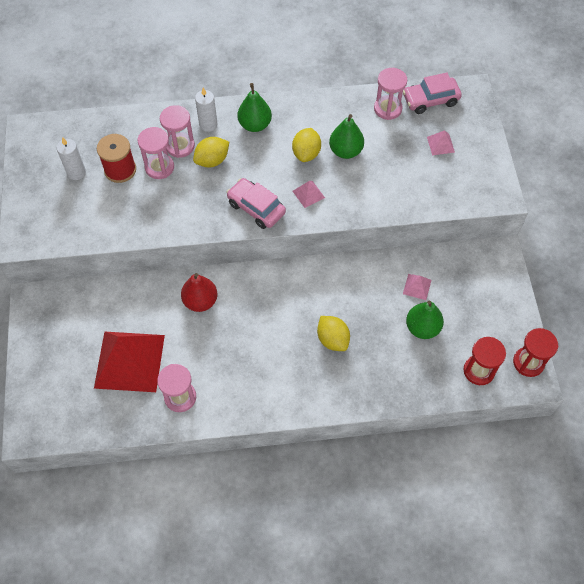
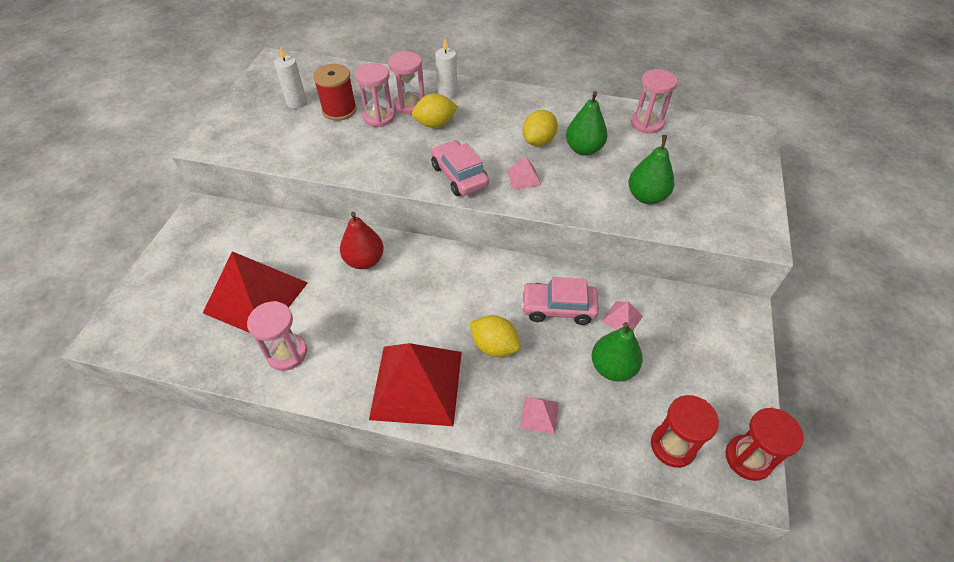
camera: 20 degrees right, 10 degrees down
green pear [237,83,272,132] -> green pear moved to [629,135,674,204]
yellow lemon [317,316,350,351] -> yellow lemon turned 45 degrees counterclockwise [470,315,521,357]
pink car [403,72,462,114] -> pink car moved to [521,277,599,325]
pink pyramid [427,130,455,155] -> pink pyramid moved to [520,397,559,434]
none -> red pyramid [369,343,462,426]

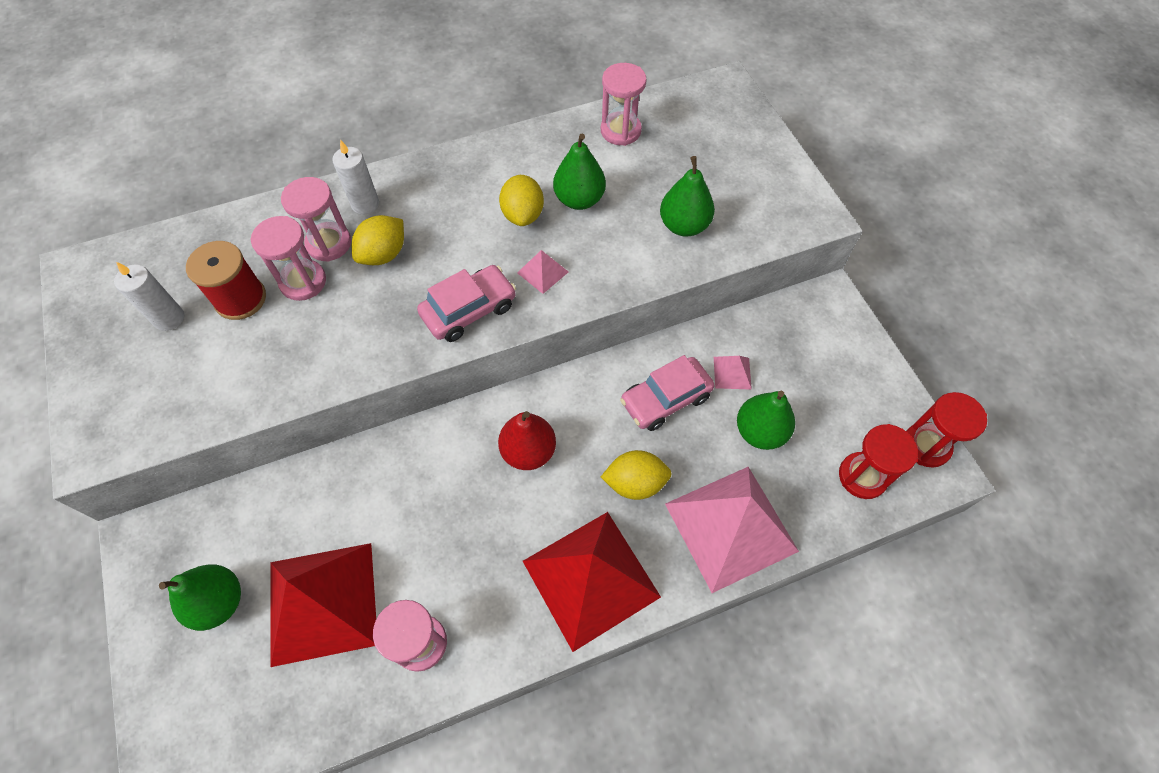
camera: 35 degrees left, 10 degrees up
red pear [340,212,384,269] -> red pear moved to [498,411,556,470]
pink car [431,140,489,196] -> pink car turned 120 degrees clockwise [417,265,516,342]
pink pyramid [520,397,559,434] -> pink pyramid [665,467,799,593], size x2.46
none -> green pear [159,564,241,631]

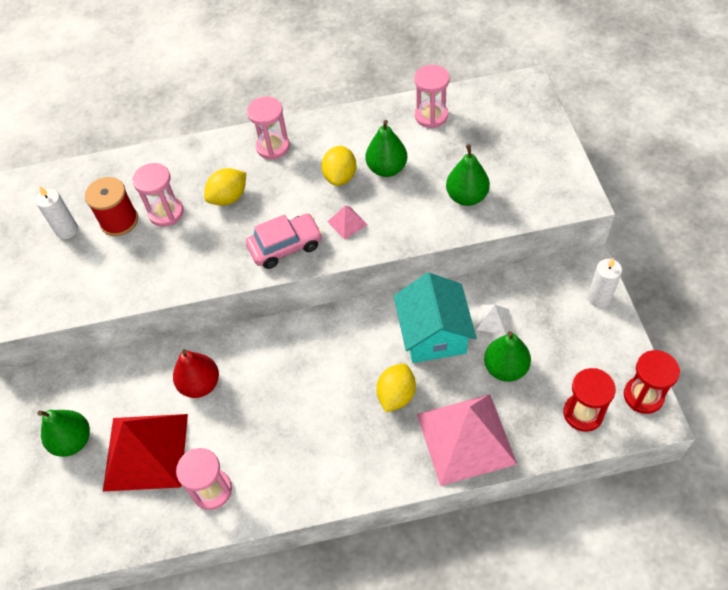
camera: 15 degrees right, 5 degrees down
pink hourglass [281,177,351,262] -> pink hourglass moved to [247,96,290,160]
white candle [332,140,379,215] -> white candle moved to [588,258,622,308]
red pear [498,411,556,470] -> red pear moved to [173,349,219,398]
red pyramid [523,512,661,652] -> none
yellow lemon [601,450,672,500] -> yellow lemon turned 75 degrees counterclockwise [376,363,416,412]
pink car [620,355,714,431] -> turquoise house [394,273,477,363]
pink pyramid [714,356,752,390] -> white pyramid [476,305,509,334]

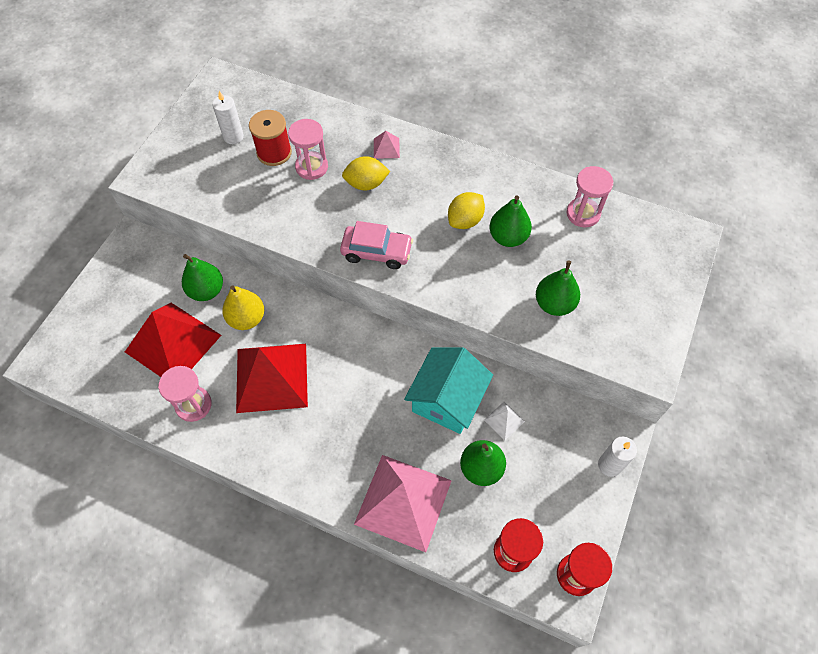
camera: 30 degrees right, 5 degrees up
green pear [37,410,90,457] -> green pear moved to [182,254,223,301]
red pear [173,349,219,398] -> yellow pear [222,285,264,330]
pink hourglass [247,96,290,160] -> none
pink pyramid [327,206,368,240] -> pink pyramid moved to [374,131,400,159]
yellow lemon [376,363,416,412] -> none
none -> red pyramid [236,344,308,413]

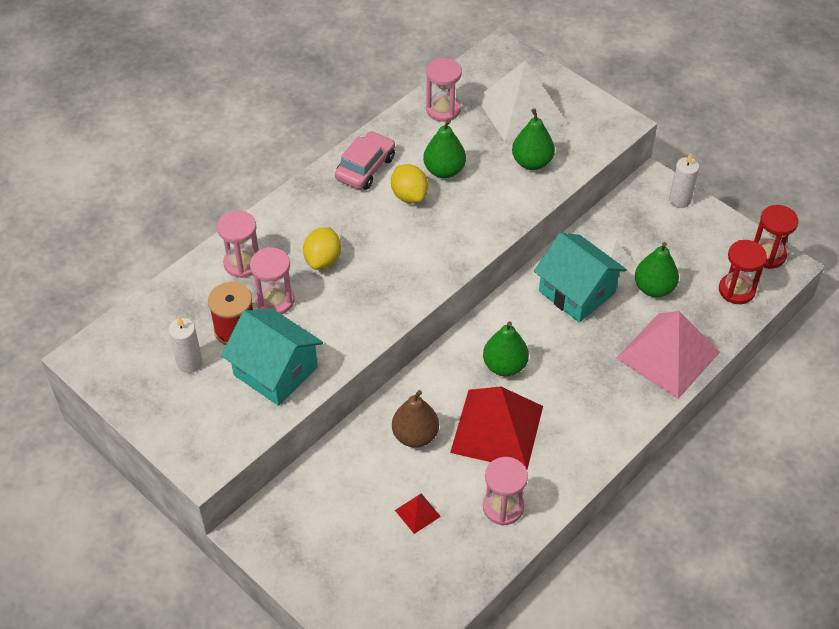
camera: 70 degrees left, 10 degrees down
red pyramid [125,303,221,377] -> red pyramid [395,493,441,534], size x0.41
green pear [182,254,223,301] -> green pear moved to [483,321,529,376]
yellow pear [222,285,264,330] -> brown pear [392,390,439,447]
pink car [340,221,413,269] -> pink car moved to [335,131,395,190]
pink pyramid [374,131,400,159] -> none
none -> pink hourglass [217,210,259,278]
none -> turquoise house [221,308,323,406]
none -> white pyramid [477,60,567,142]

